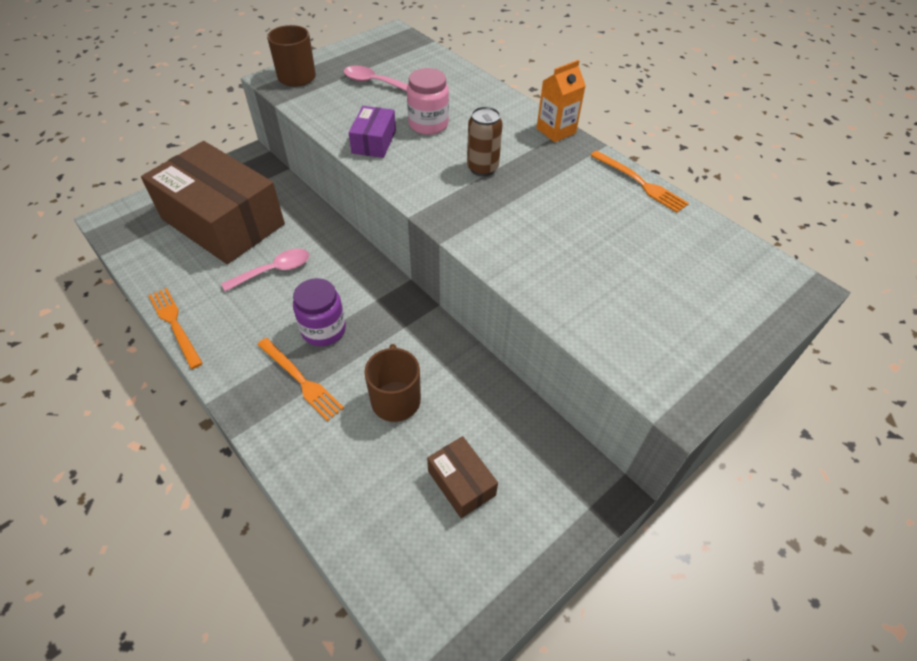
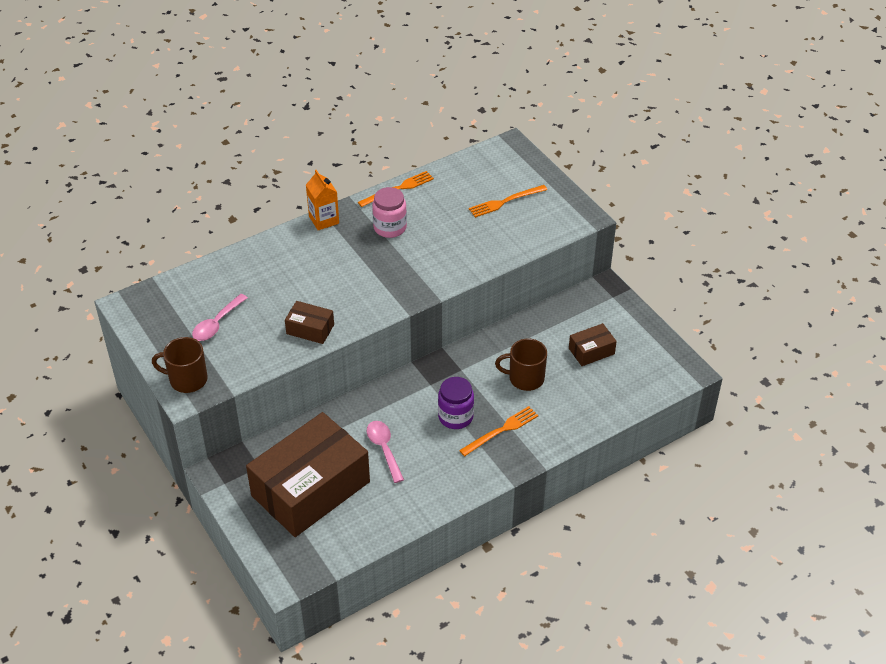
camera: 80 degrees left, 5 degrees down
orange fork [148,288,203,369] -> orange fork moved to [469,185,547,218]
purple box [348,106,396,158] -> brown box [285,301,334,344]
pink jar [407,68,449,135] -> pink jar moved to [372,187,407,238]
brown can [467,106,503,176] -> none

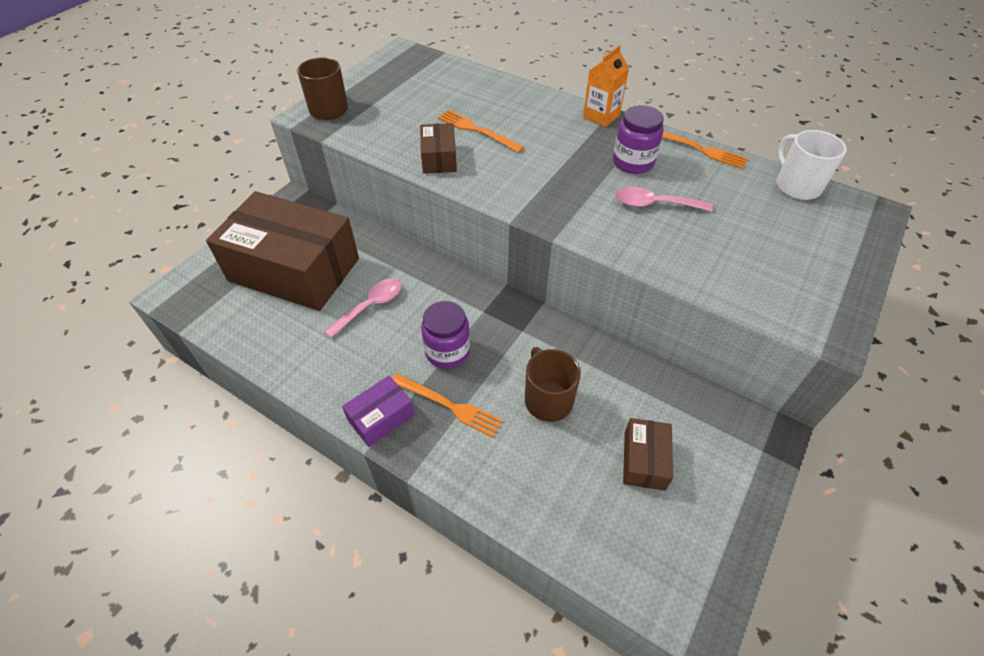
camera: 65 degrees right, 5 degrees up
pink spoon [192,294,248,341] -> pink spoon moved to [615,187,713,211]
pink jar [372,187,407,238] -> purple jar [613,105,664,174]
orange fork [469,185,547,218] -> orange fork moved to [438,110,524,153]
brown box [569,323,617,366] -> brown box turned 60 degrees clockwise [623,418,673,491]
none -> purple box [342,376,415,447]
none -> white mug [776,130,847,200]

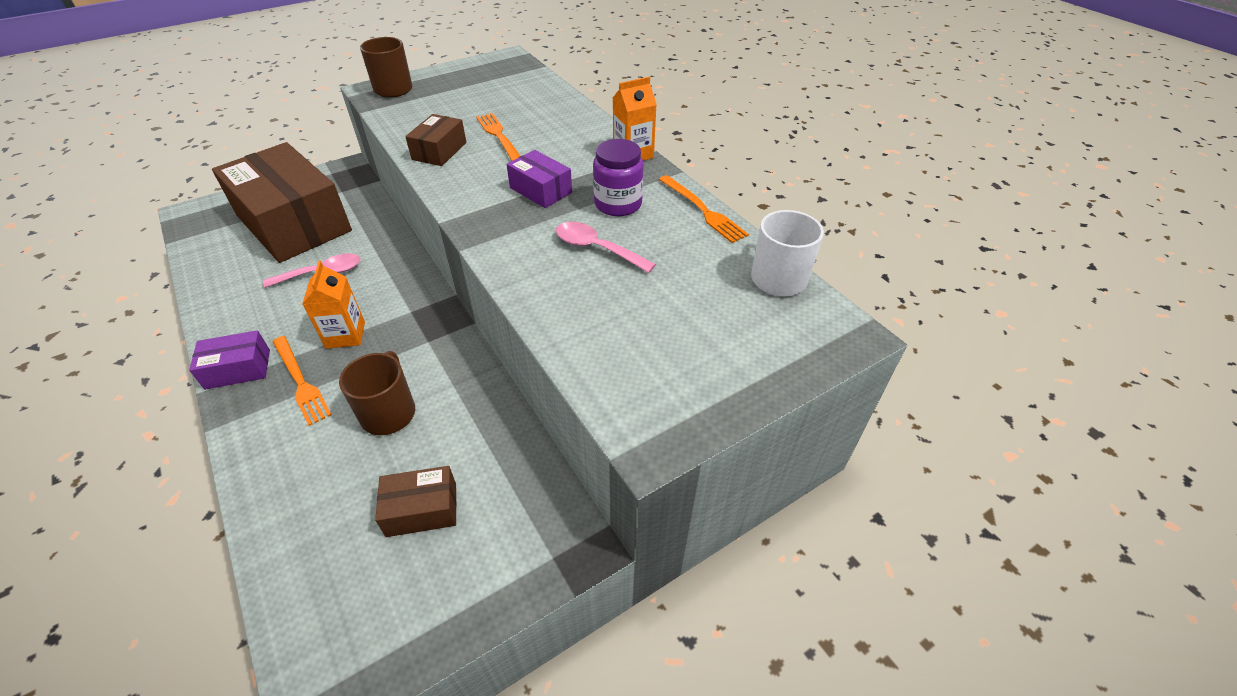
camera: 25 degrees right, 5 degrees down
purple jar [421,301,470,369] -> orange carton [302,260,365,349]
brown box [623,418,673,491] -> brown box turned 45 degrees clockwise [375,466,456,537]
none -> purple box [506,150,572,208]

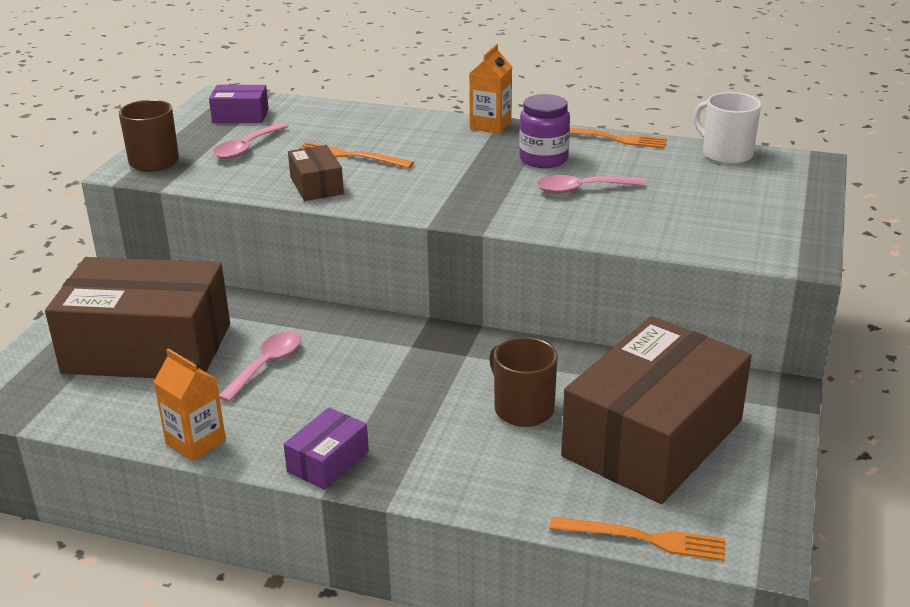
camera: 40 degrees left, 15 degrees down
orange fork [272,336,332,426] -> orange fork moved to [549,517,725,561]
orange carton [302,260,365,349] -> orange carton moved to [154,348,226,461]
brown box [375,466,456,537] -> brown box [561,316,752,504], size x2.35
purple box [506,150,572,208] -> purple box moved to [209,85,269,123]
none -> pink spoon [213,122,289,159]

